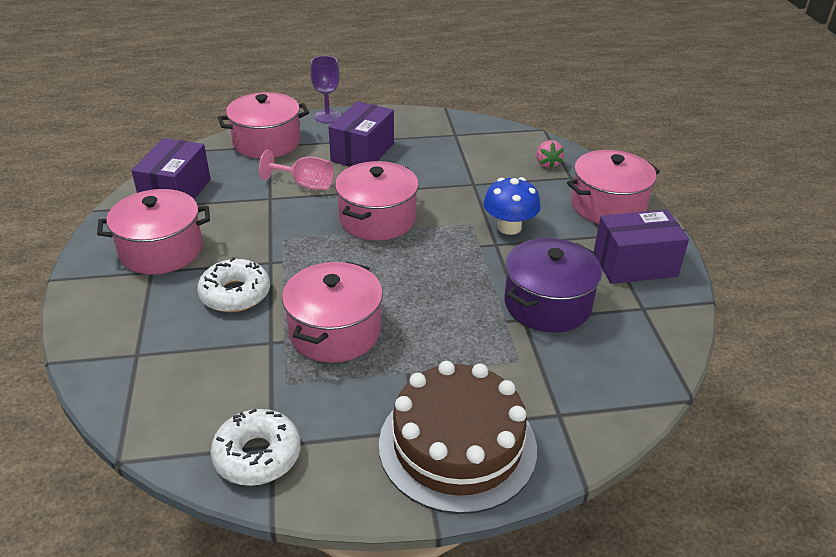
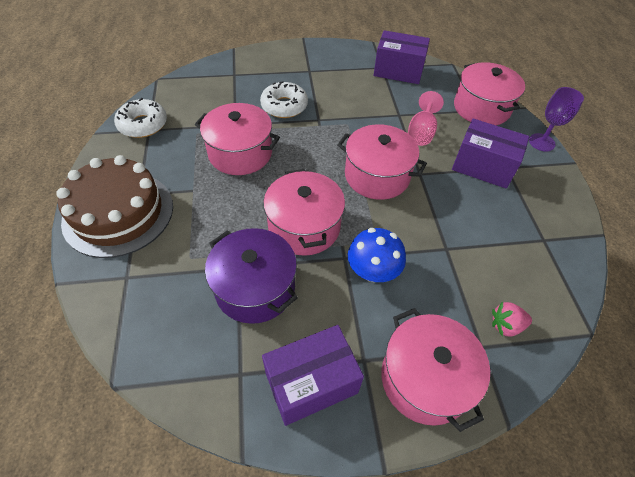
camera: 90 degrees right, 15 degrees up
pink pot [97,189,210,275] -> pink pot moved to [263,169,345,256]
purple box [594,210,689,284] -> purple box turned 75 degrees clockwise [262,325,364,426]

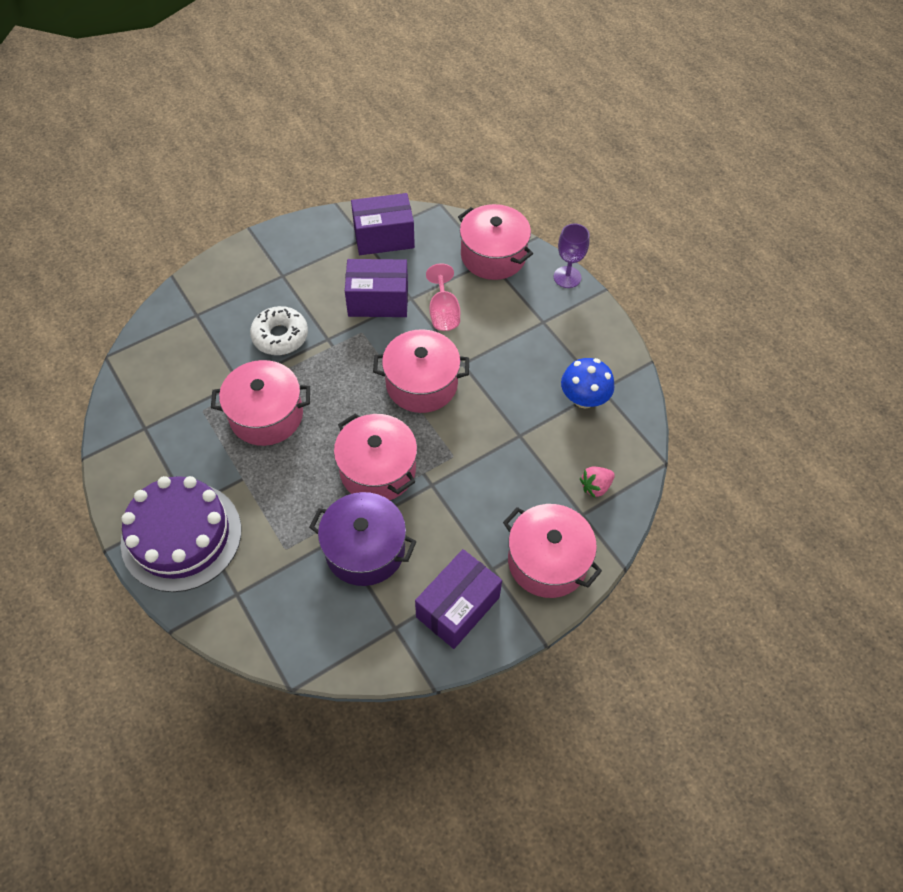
camera: 25 degrees left, 5 degrees up
brown cake [56,155,173,258] -> purple cake [120,476,241,592]
white donut [114,98,167,138] -> none
blue mushroom [348,228,406,282] -> blue mushroom moved to [561,358,614,408]
purple box [452,119,529,189] -> purple box moved to [345,259,408,317]

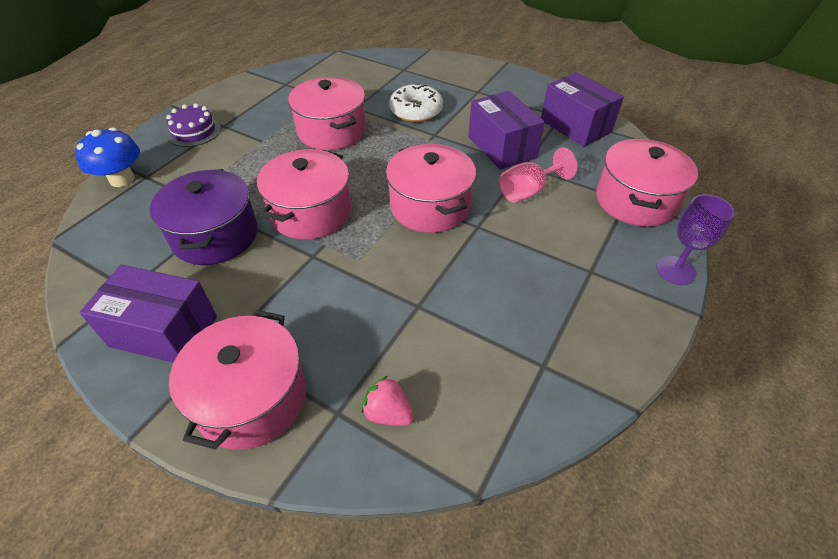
camera: 65 degrees right, 10 degrees down
purple cake [120,476,241,592] -> purple cake [166,104,221,147], size x0.50
blue mushroom [561,358,614,408] -> blue mushroom moved to [75,127,140,187]

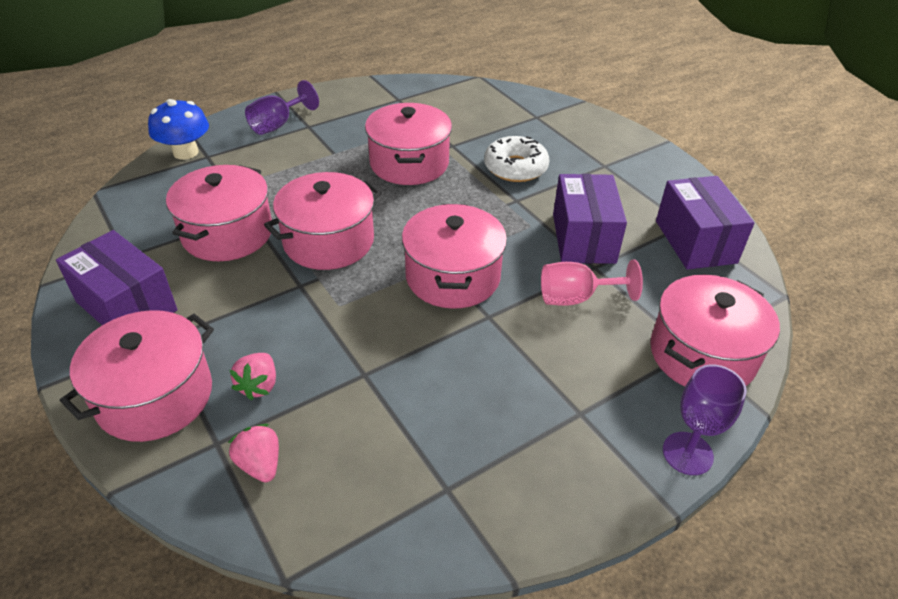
camera: 25 degrees right, 5 degrees down
purple pot [150,169,258,265] -> pink pot [166,165,272,261]
purple cake [166,104,221,147] -> purple goblet [245,80,319,135]
none -> pink strawberry [230,353,276,400]

